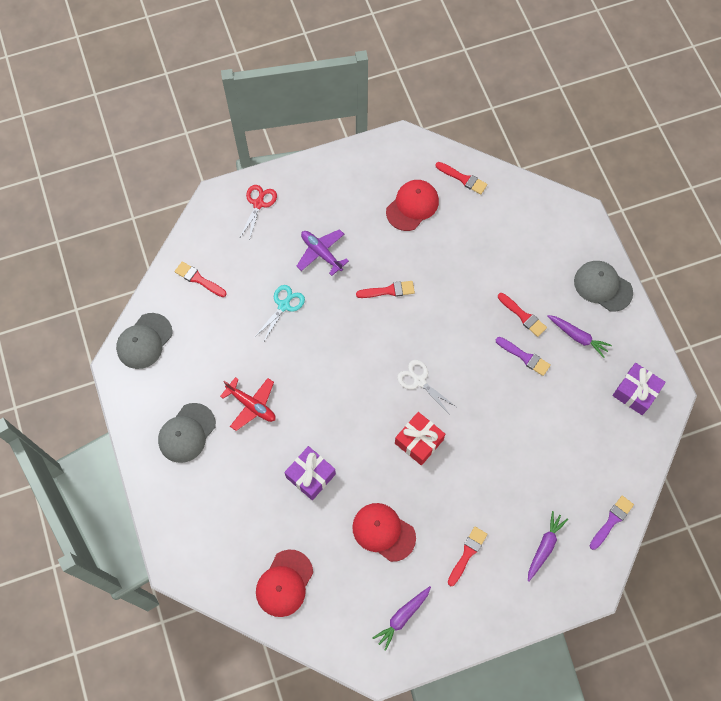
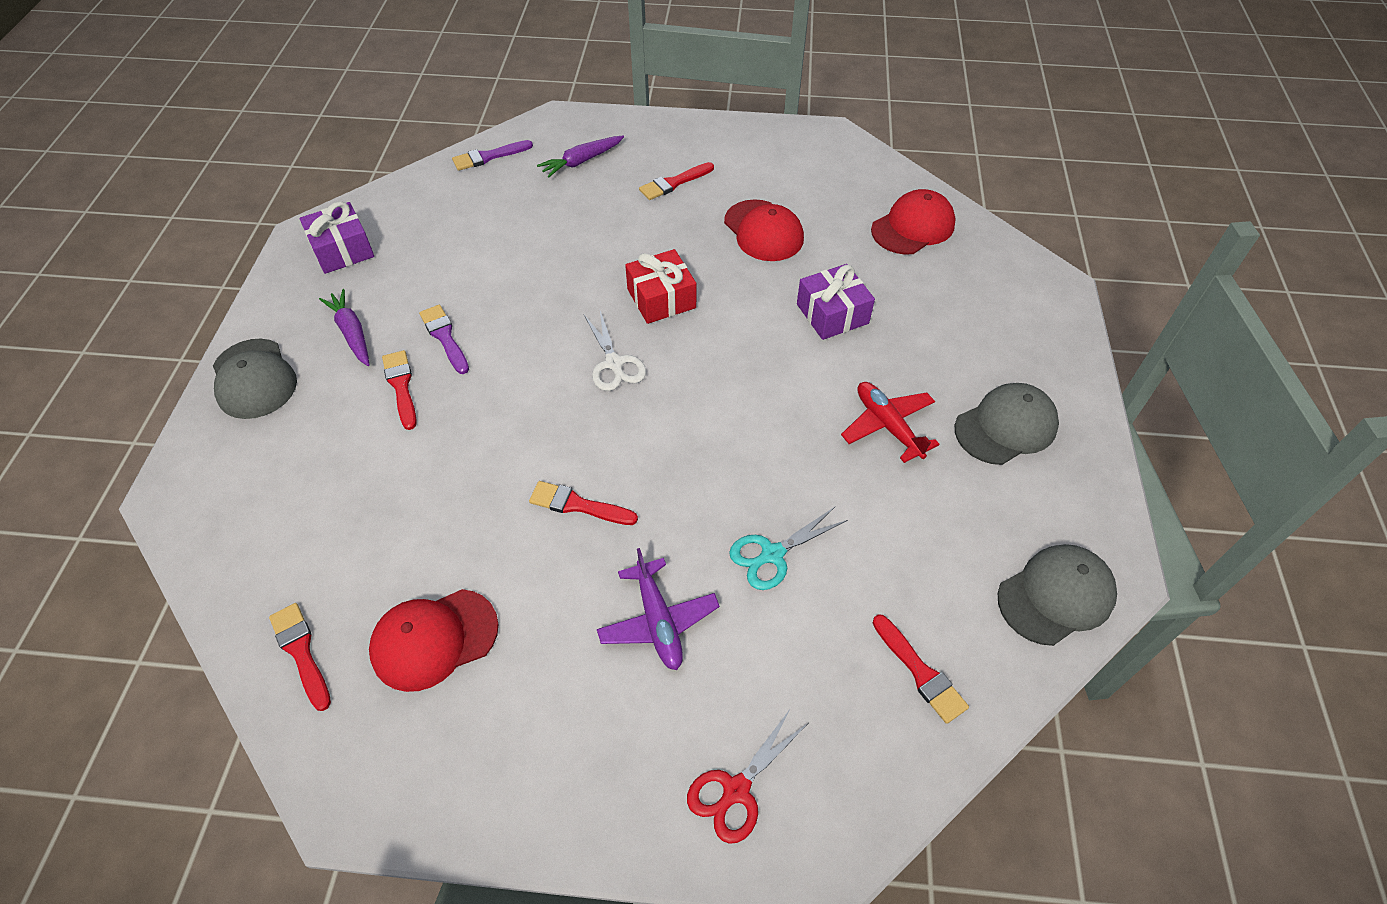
camera: 155 degrees left, 15 degrees down
purple carrot [373,586,431,651] -> none

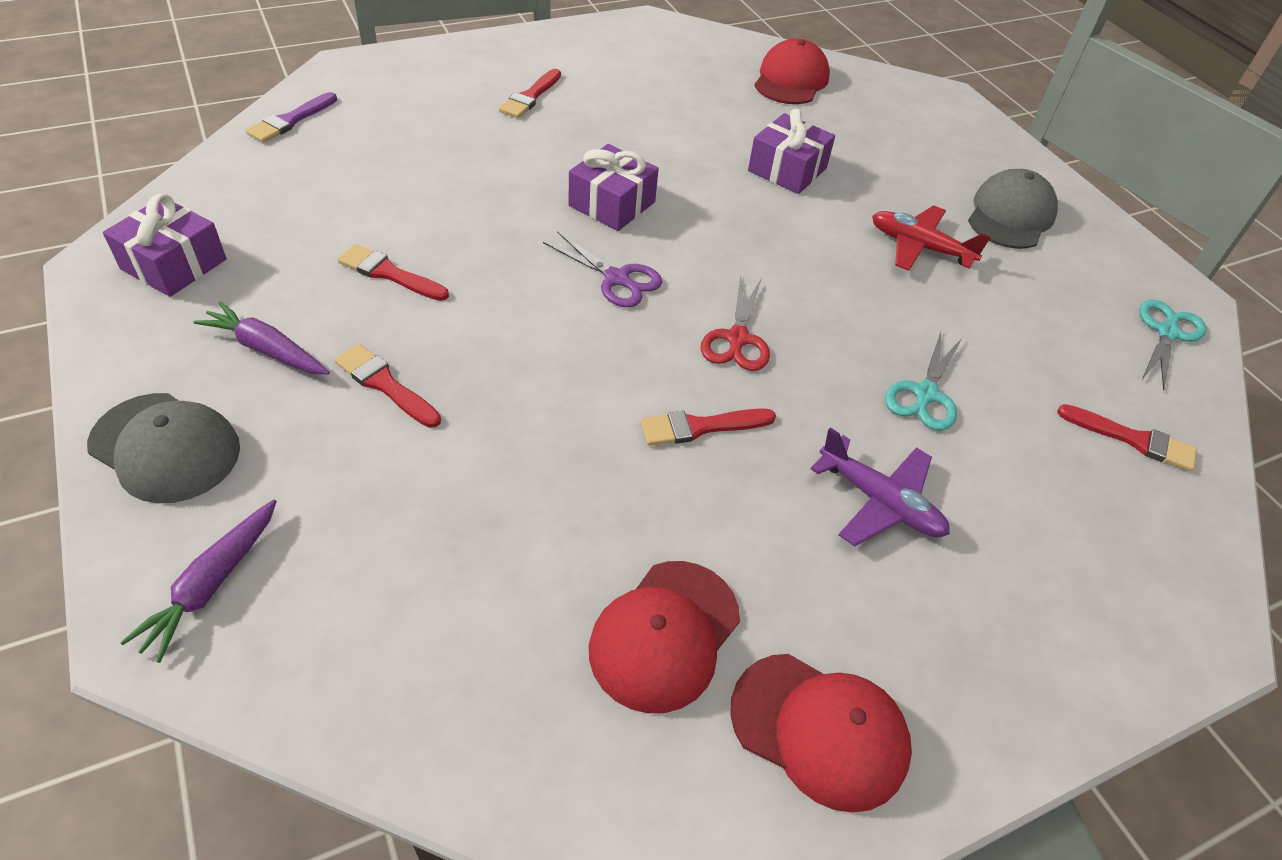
camera: 35 degrees left, 5 degrees down
red brush [269,603,331,711] -> red brush moved to [337,244,449,301]
purple brush [419,305,469,374] -> none
purple carrot [537,136,624,178] -> purple carrot moved to [120,499,277,663]
white scissors [584,311,646,391] -> purple scissors [543,231,662,307]
red gift [625,249,696,324] -> purple gift [568,144,659,231]
red scissors [687,708,808,844] -> red scissors moved to [700,276,770,371]
red cap [724,199,804,261] -> red cap moved to [730,654,912,813]
grey cap [998,544,1117,646] -> turquoise scissors [1139,299,1207,391]

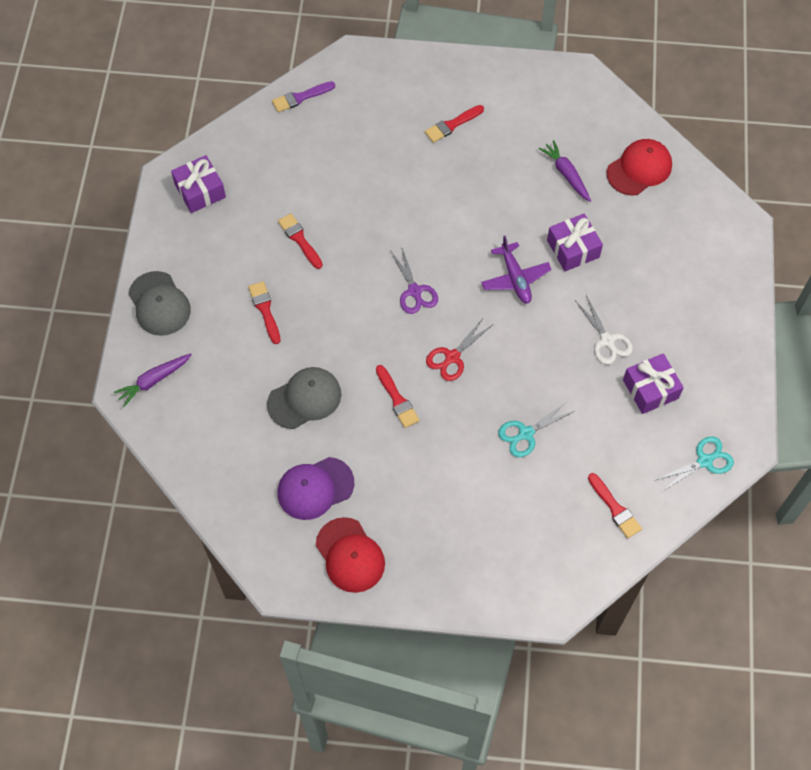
camera: 35 degrees right, 15 degrees up
purple carrot [194,301,330,375] -> purple carrot moved to [539,140,591,202]
purple gift [568,144,659,231] -> purple gift moved to [623,353,684,414]
red cap [589,561,740,713] -> purple cap [278,457,354,520]
red brush [640,408,776,446] -> red brush turned 135 degrees counterclockwise [376,365,420,428]
purple plane [810,427,950,547] -> purple plane moved to [481,236,552,303]
red plane [872,205,991,271] -> white scissors [575,295,633,364]
grey cap [968,169,1058,249] -> grey cap moved to [267,367,341,429]

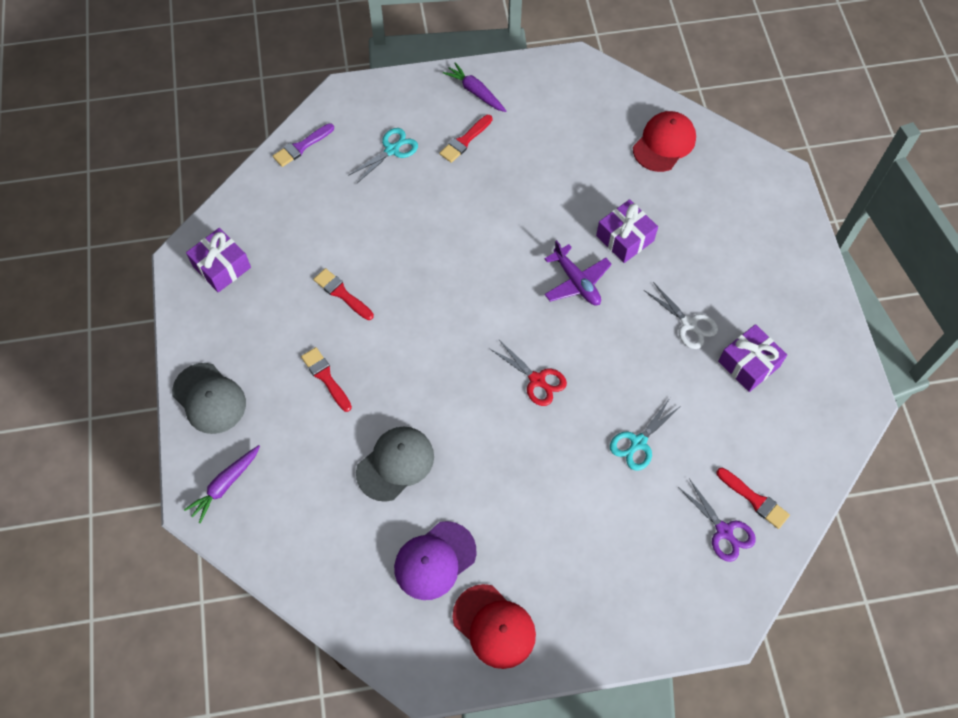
camera: 15 degrees left, 0 degrees up
red brush [376,365,420,428] -> none
purple scissors [391,245,438,314] -> purple scissors moved to [678,479,756,562]
red scissors [426,317,492,381] -> red scissors turned 75 degrees counterclockwise [490,340,567,406]
purple carrot [539,140,591,202] -> purple carrot moved to [443,62,506,112]
turquoise scissors [654,436,734,492] -> turquoise scissors moved to [348,128,418,183]

